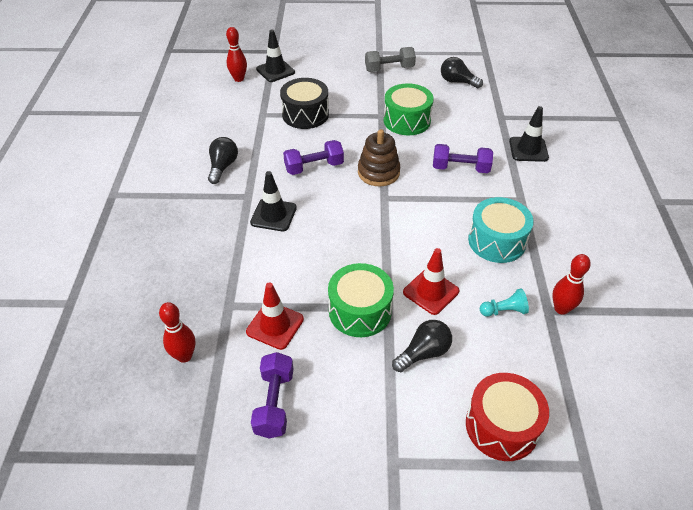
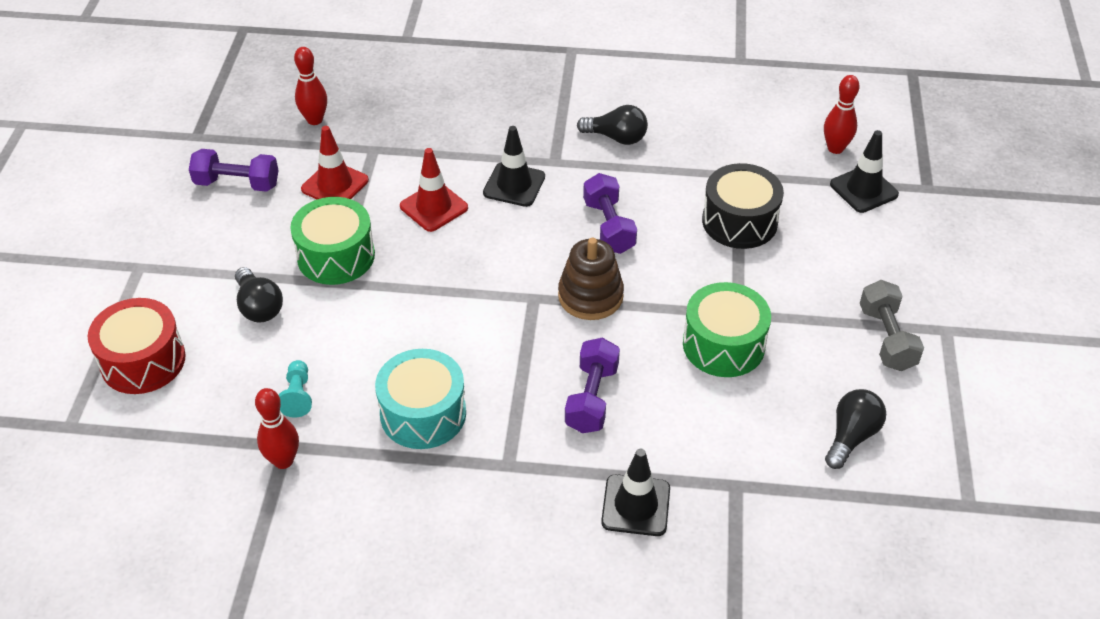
camera: 95 degrees right, 0 degrees up
red traffic cone [403,248,459,315] -> red traffic cone moved to [400,148,468,232]

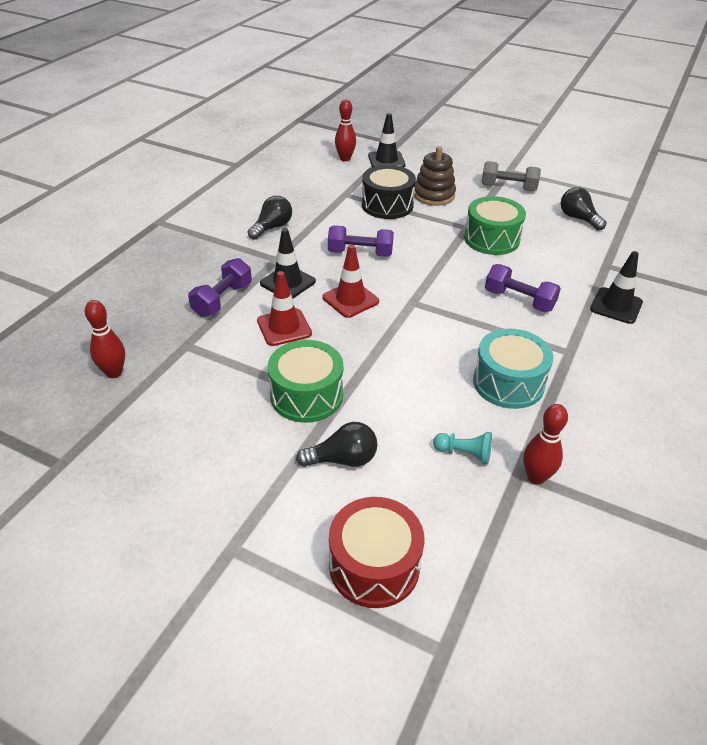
camera: 70 degrees left, 5 degrees down
purple dumbbell [189,149,279,192] -> purple dumbbell moved to [188,258,252,317]
red traffic cone [301,126,369,199] -> red traffic cone moved to [322,245,379,318]
brown stacking toy [558,238,624,320] -> brown stacking toy moved to [414,146,456,206]

